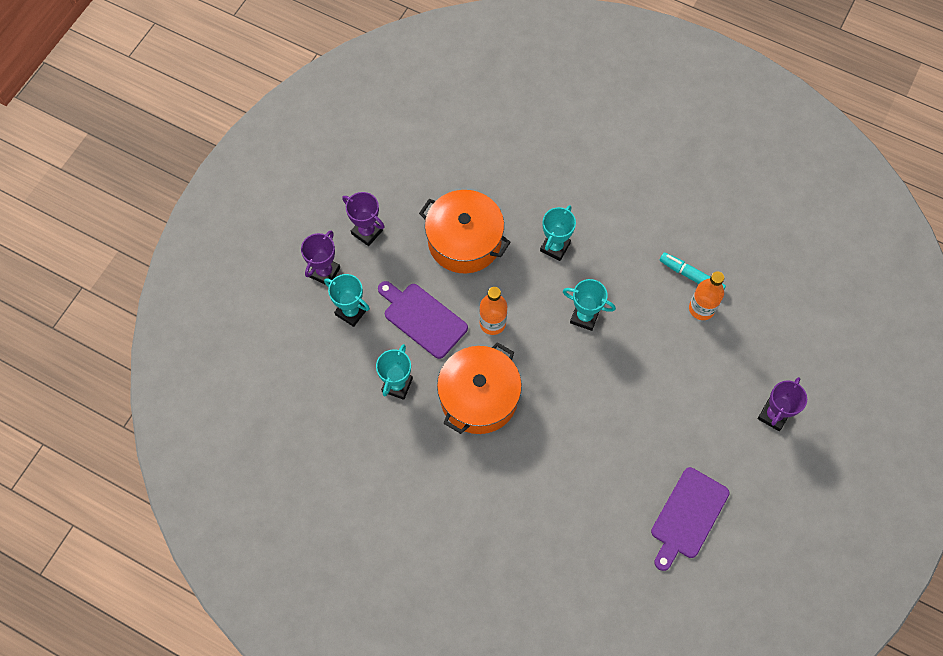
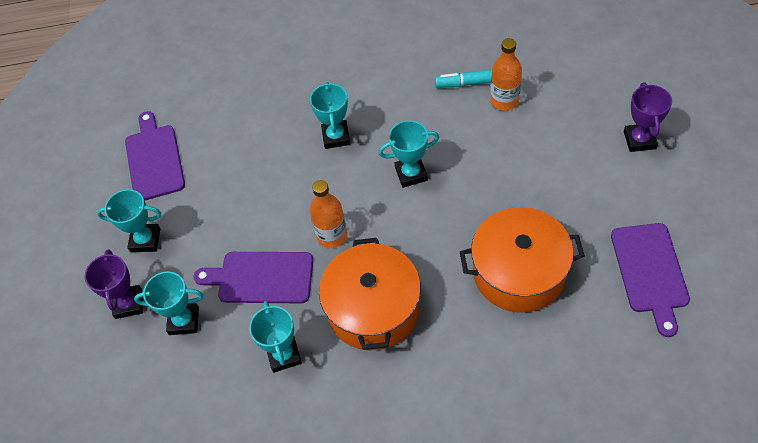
camera: 30 degrees left, 10 degrees down
purple trophy [342,192,385,246] -> turquoise trophy [97,189,161,252]
orange pot [419,190,511,273] -> orange pot moved to [460,207,585,313]
none -> purple cutting board [125,111,185,201]

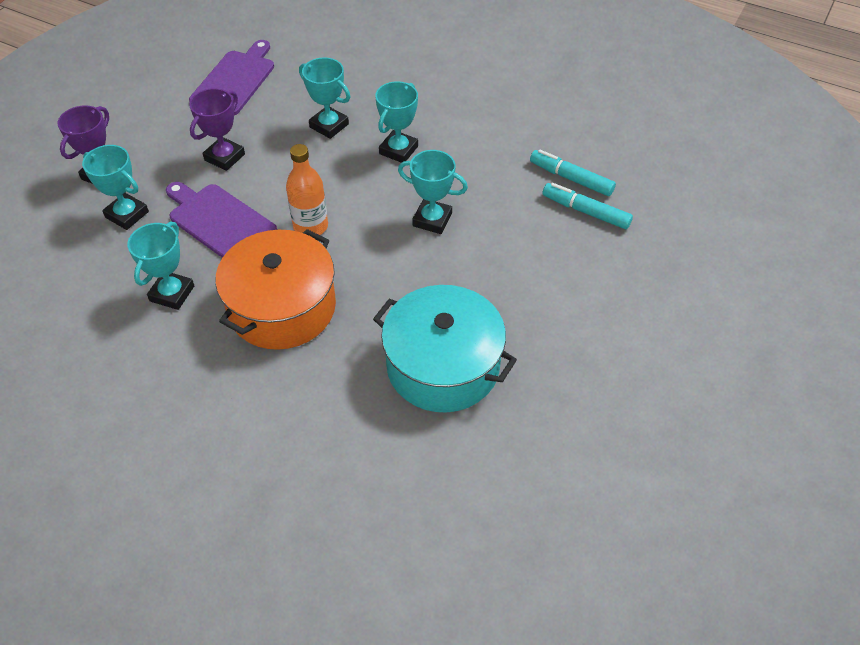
camera: 30 degrees right, 5 degrees down
turquoise trophy [97,189,161,252] -> turquoise trophy moved to [299,57,350,139]
orange pot [460,207,585,313] -> turquoise pot [373,285,517,412]
orange bottle [490,38,522,111] -> turquoise marker [543,183,633,229]
purple cutting board [611,223,690,337] -> none
purple trophy [624,83,672,152] -> purple trophy moved to [189,88,245,171]

